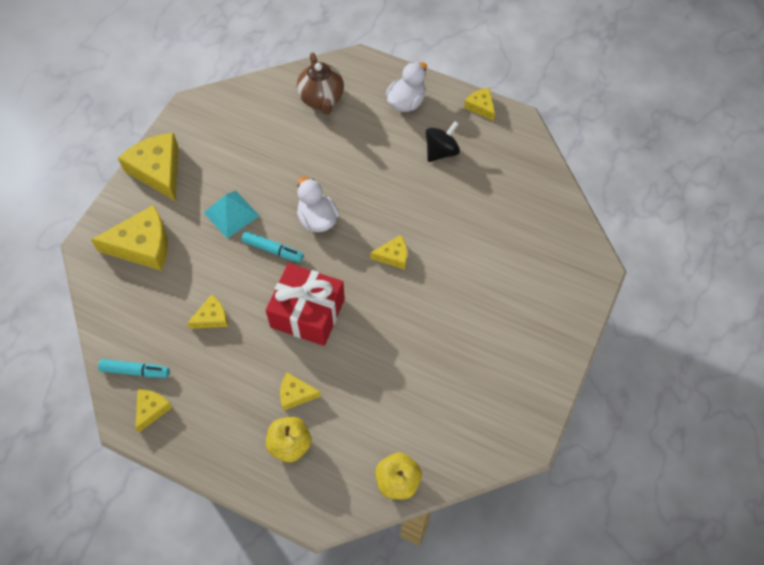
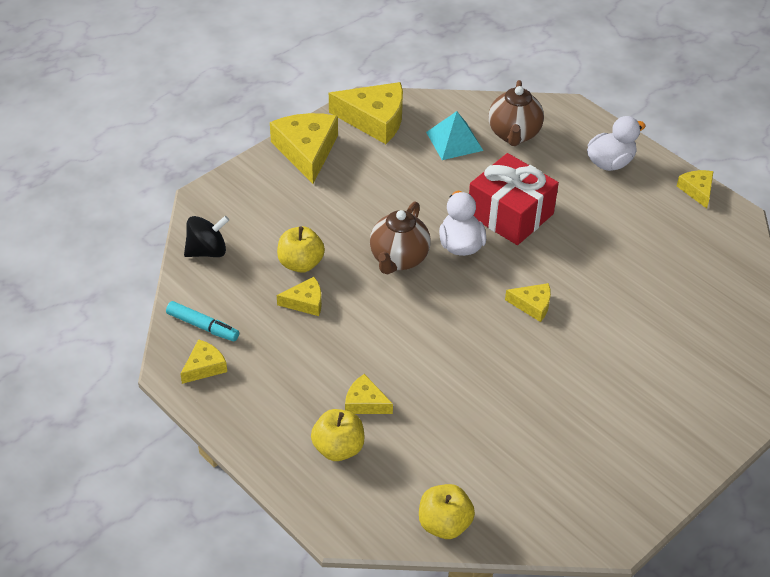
camera: 20 degrees right, 15 degrees down
yellow cheese [91,205,168,271] -> yellow cheese moved to [329,82,403,144]
turquoise pyramid [204,191,259,238] -> turquoise pyramid moved to [426,111,483,160]
turquoise marker [241,231,303,262] -> brown teapot [370,201,430,275]
red gift [266,263,345,346] -> red gift moved to [469,153,559,245]
black spinning top [426,121,460,162] -> black spinning top moved to [184,216,229,257]
none -> yellow apple [277,226,325,273]

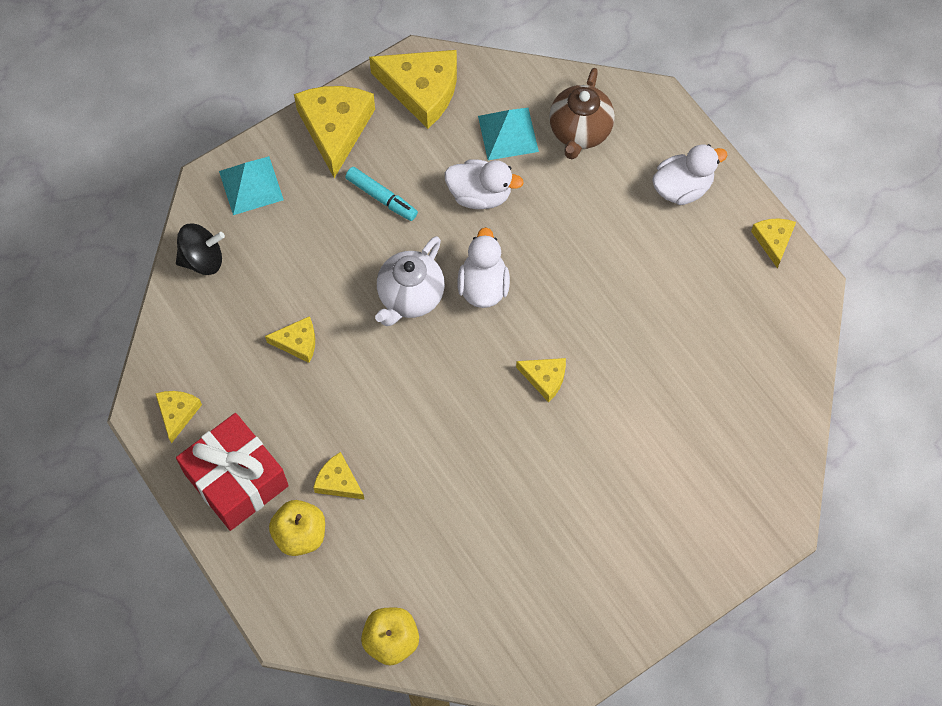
camera: 10 degrees right, 20 degrees up
turquoise marker [166,301,239,342] -> turquoise marker moved to [345,167,418,221]
yellow cheese [181,339,227,384] -> yellow cheese turned 45 degrees counterclockwise [155,391,202,443]
yellow apple [277,226,325,273] -> none
brown teapot [370,201,430,275] -> white teapot [375,236,445,326]
red gift [469,153,559,245] -> red gift moved to [176,413,289,531]
none -> turquoise pyramid [219,156,284,215]
none -> white duck [445,159,524,209]

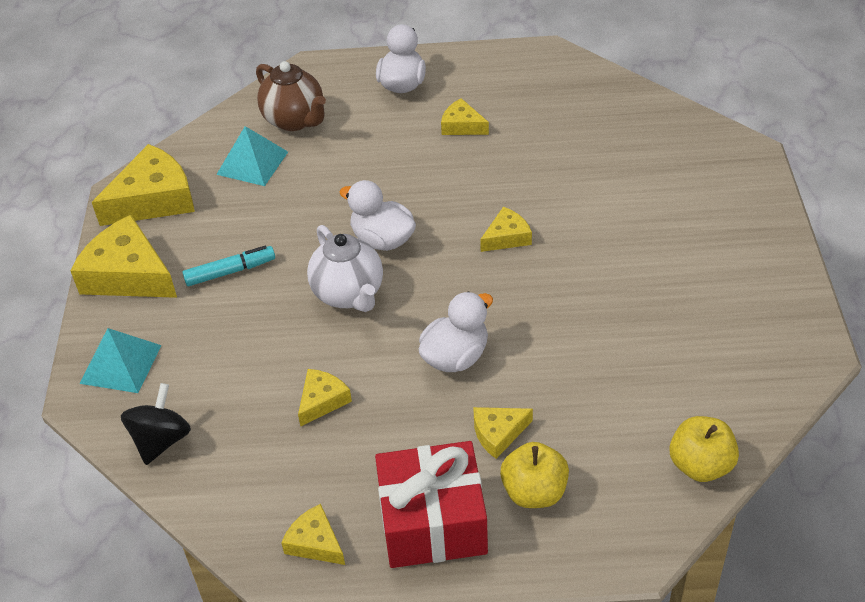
camera: 55 degrees left, 20 degrees down
white duck [445,159,524,209] -> white duck moved to [419,291,493,372]
yellow cheese [751,219,796,268] -> yellow cheese moved to [441,98,489,135]

